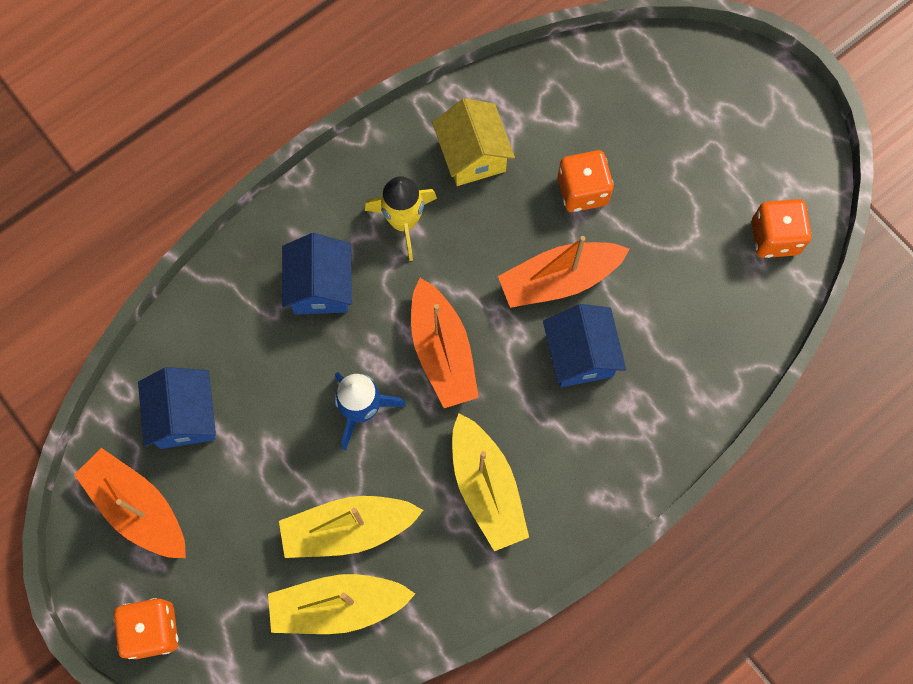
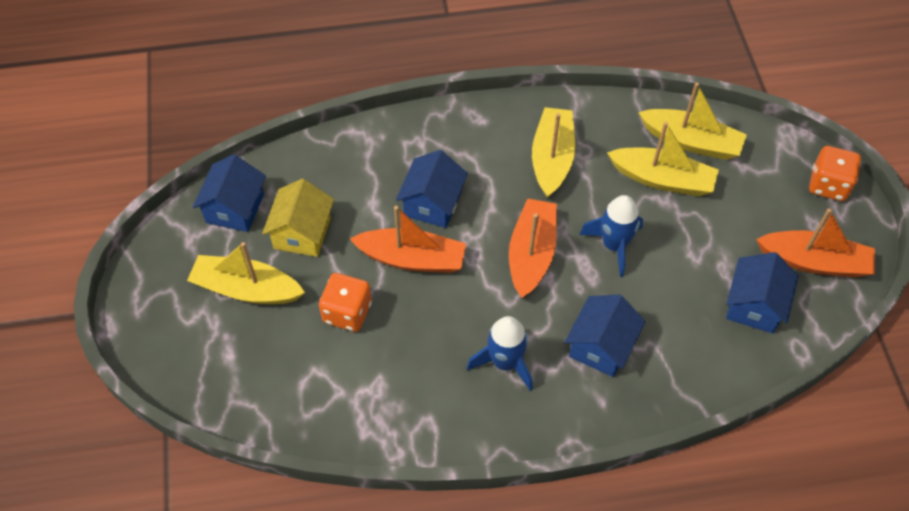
camera: 150 degrees left, 15 degrees down
orange boat [74,448,186,558] -> orange boat turned 60 degrees counterclockwise [756,208,875,277]
yellow rocket [365,176,437,261] -> blue rocket [467,316,533,391]
yellow house [432,98,515,186] -> yellow house moved to [262,179,334,257]
orange dice [752,199,811,258] -> blue house [193,154,266,232]
none -> yellow boat [187,242,305,304]

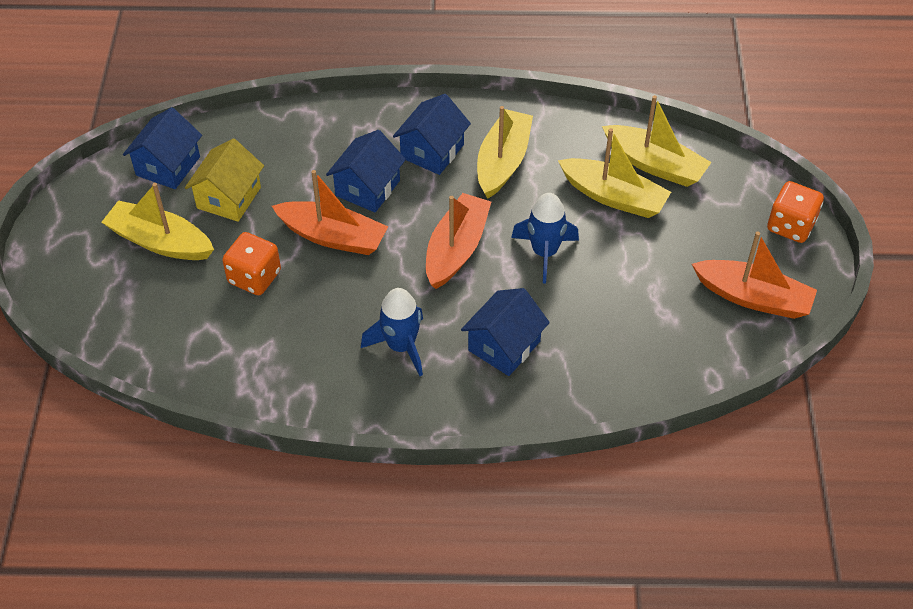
camera: 10 degrees right, 5 degrees down
blue house [726,252,799,334] -> blue house moved to [393,94,471,175]

